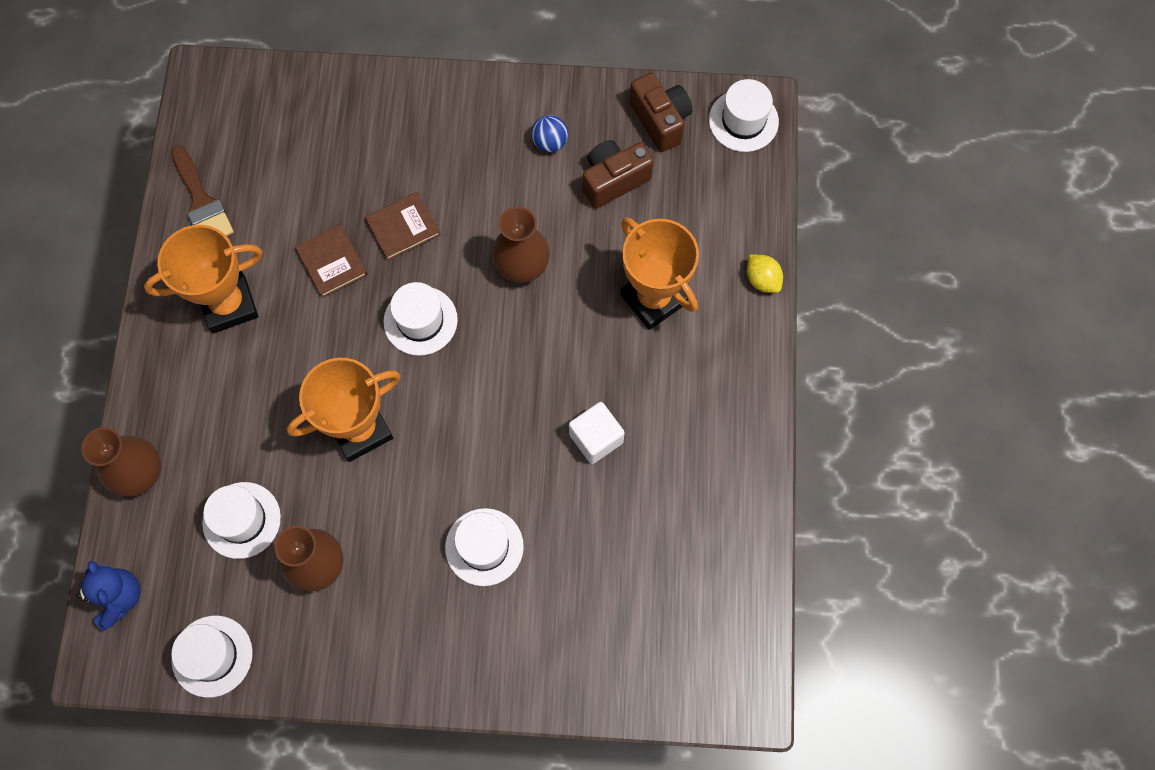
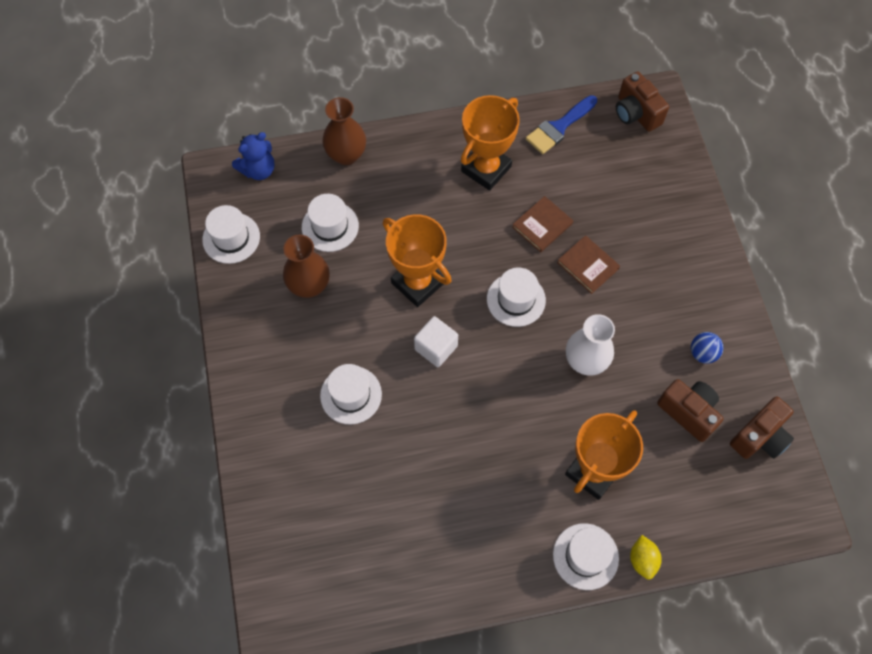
camera: 75 degrees right, 5 degrees down
orange trophy [144,225,263,333] -> orange trophy turned 75 degrees clockwise [461,95,520,191]
brown brush [171,145,234,236] -> blue brush [526,95,597,154]
brown vase [492,206,550,283] -> white vase [566,314,615,376]
white cube [569,402,625,464] -> white cube moved to [414,316,458,367]
white hat [709,79,779,152] -> white hat moved to [553,523,619,590]
yellow lemon [747,254,783,293] -> yellow lemon turned 45 degrees counterclockwise [630,535,662,580]
none -> brown camera [616,71,669,132]

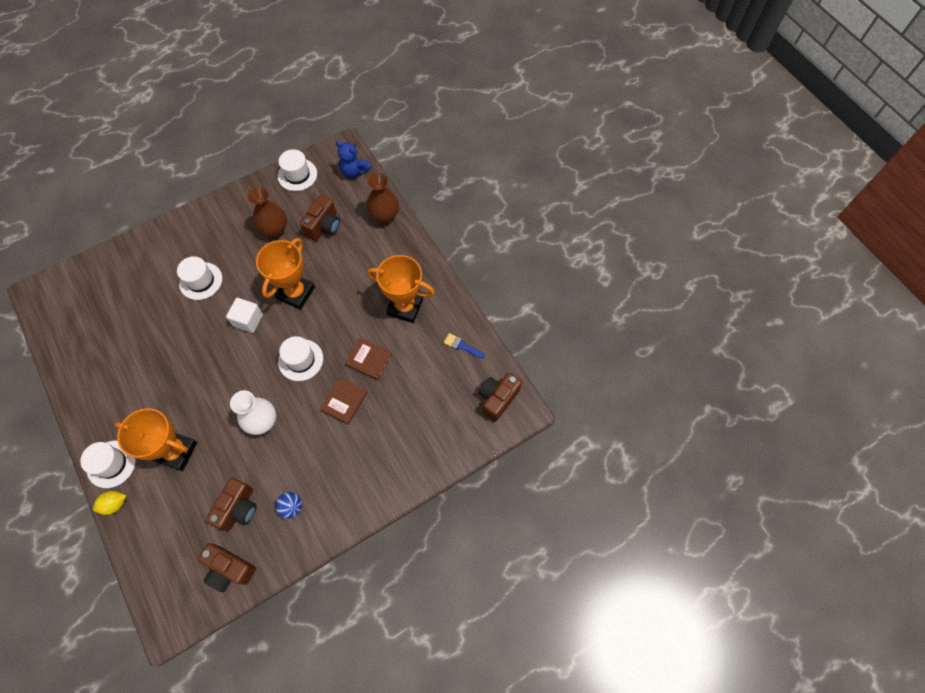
camera: 70 degrees right, 0 degrees up
white hat [302,194,359,252] -> brown camera [300,195,340,241]
blue brush [526,95,597,154] -> blue brush [444,333,485,359], size x0.60

